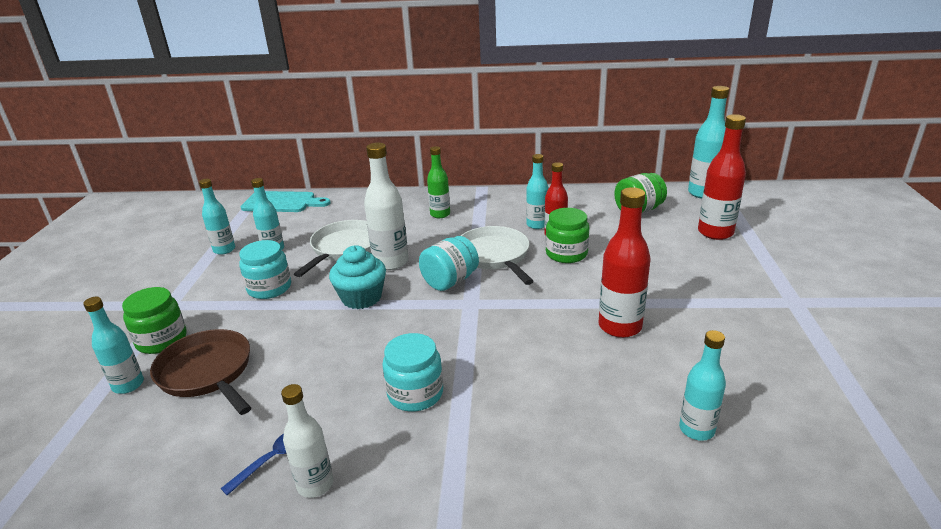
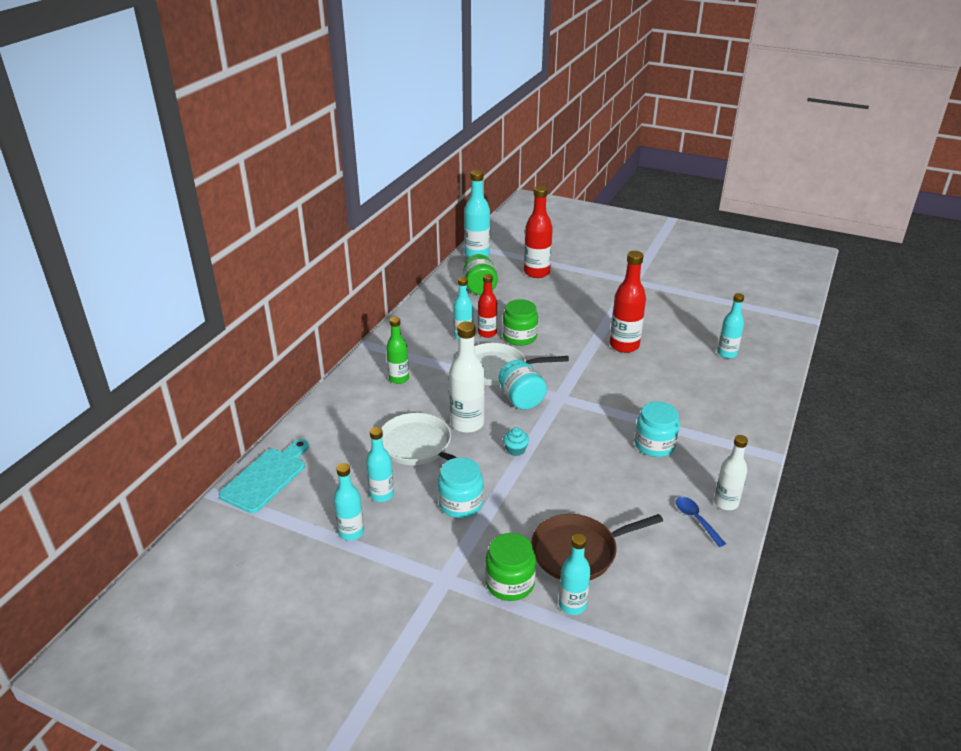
camera: 70 degrees left, 5 degrees up
turquoise cupcake [329,245,386,309] -> turquoise cupcake [503,427,529,456], size x0.52

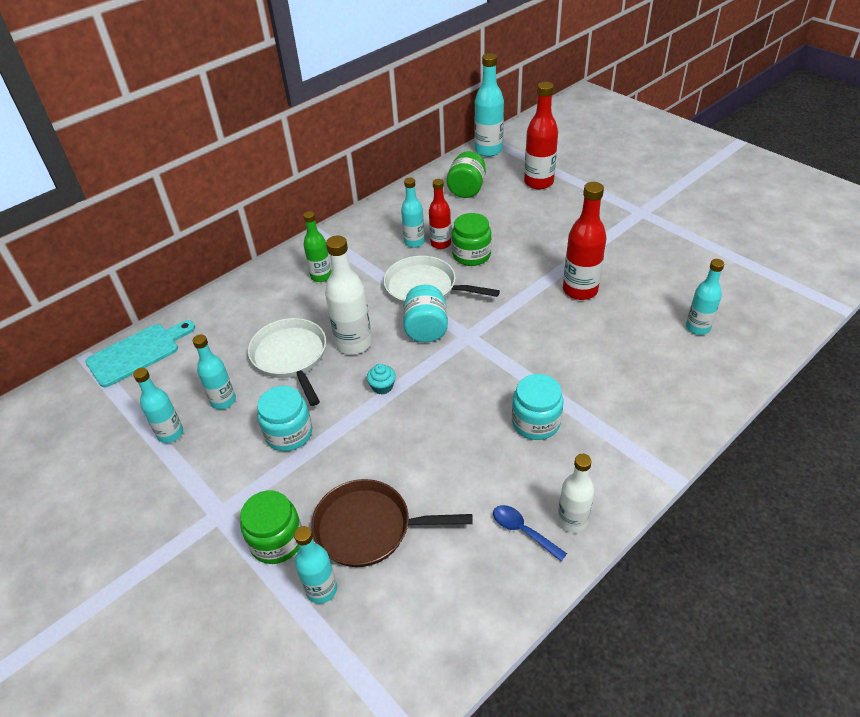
camera: 25 degrees right, 10 degrees up
blue spoon [676,497,726,547] -> blue spoon turned 45 degrees counterclockwise [493,505,567,561]

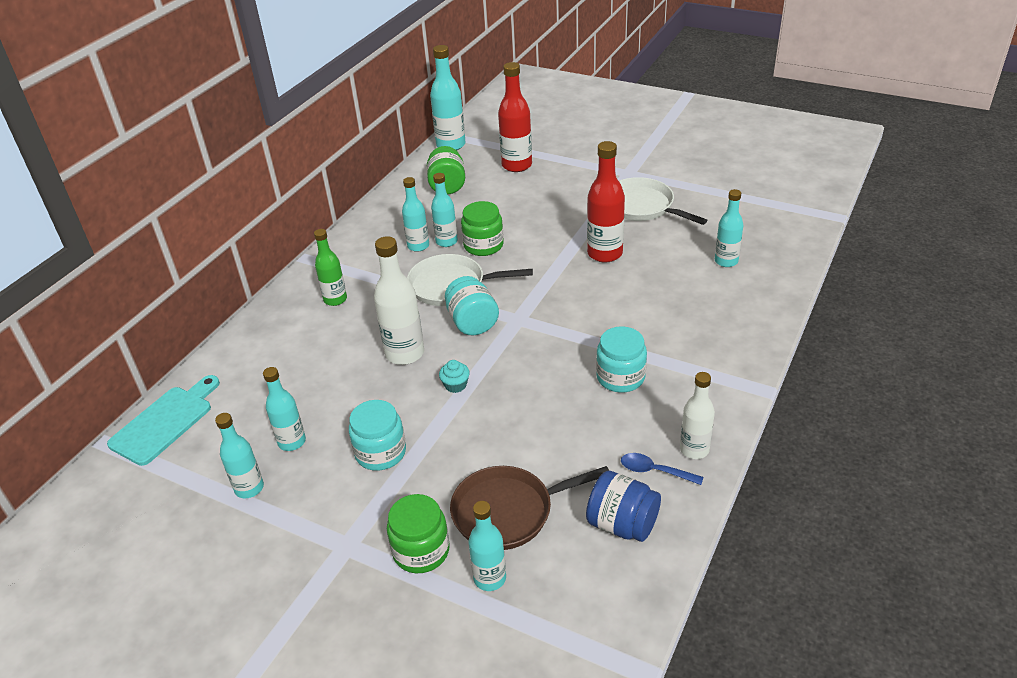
camera: 20 degrees left, 5 degrees down
white pan [248,318,326,406] -> white pan moved to [619,177,707,225]
red bottle [429,179,451,249] -> turquoise bottle [431,173,458,247]
none -> blue jar [586,471,661,542]

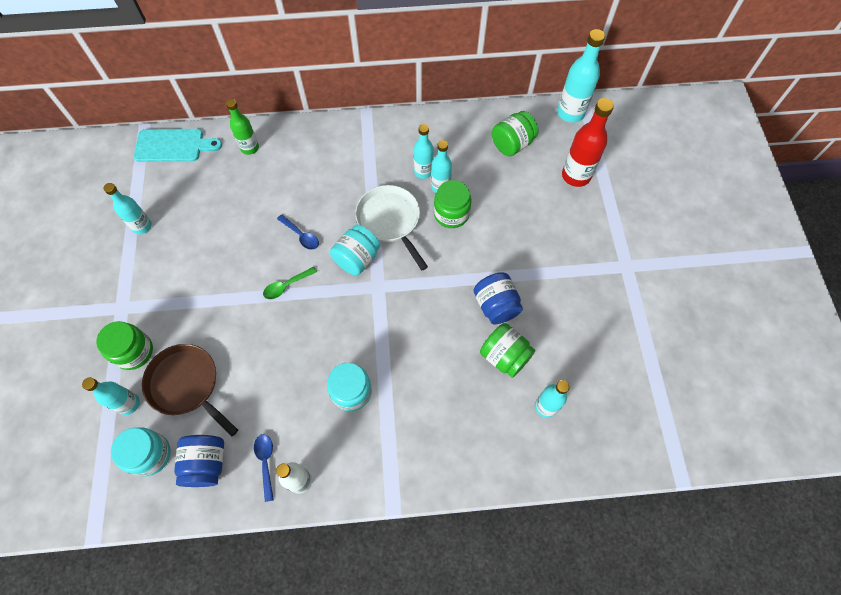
camera: 55 degrees right, 25 degrees up
turquoise bottle [263,367,306,451] -> none
green bottle [314,229,347,306] -> green bottle moved to [226,99,259,155]
turquoise jar [349,400,406,471] -> turquoise jar moved to [111,427,171,476]
white bottle [374,236,424,365] -> blue spoon [277,214,319,250]
turquoise cupcake [439,360,470,393] -> green spoon [263,267,317,299]
red bottle [587,141,625,263] -> blue jar [473,272,523,324]
white pan [619,177,707,225] -> none
none -> green jar [480,323,535,378]

